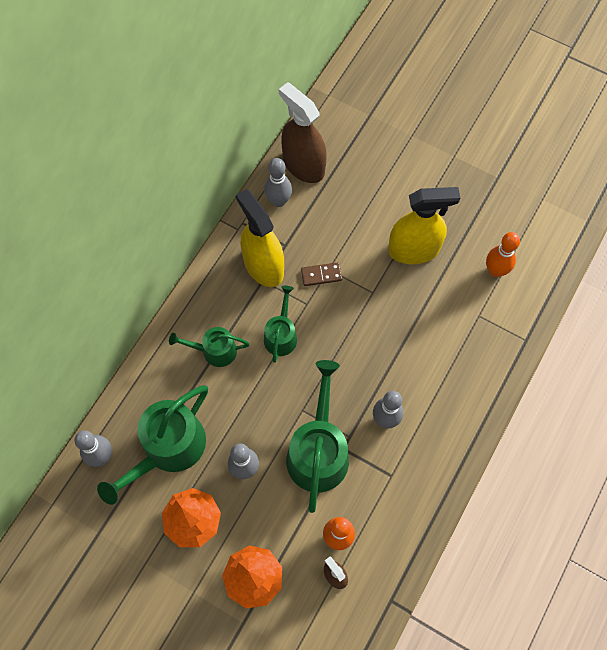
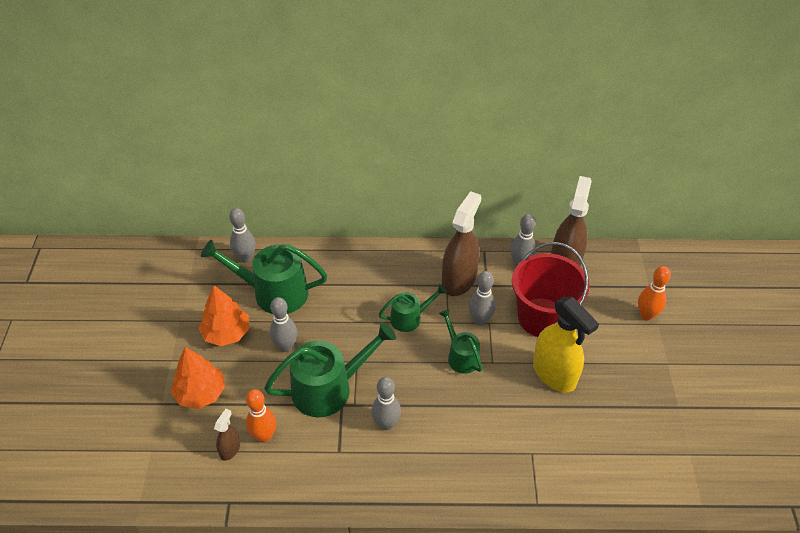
camera: 60 degrees right, 20 degrees down
green watering can [169,327,250,367] -> green watering can moved to [439,309,482,374]
yellow spray bottle [236,189,284,287] -> brown spray bottle [442,191,481,296]
brown domino [301,262,342,286] -> grey bowling pin [469,271,495,326]
orange bowling pin [486,232,520,277] -> orange bowling pin moved to [638,266,671,321]
none -> red bucket [512,242,589,337]

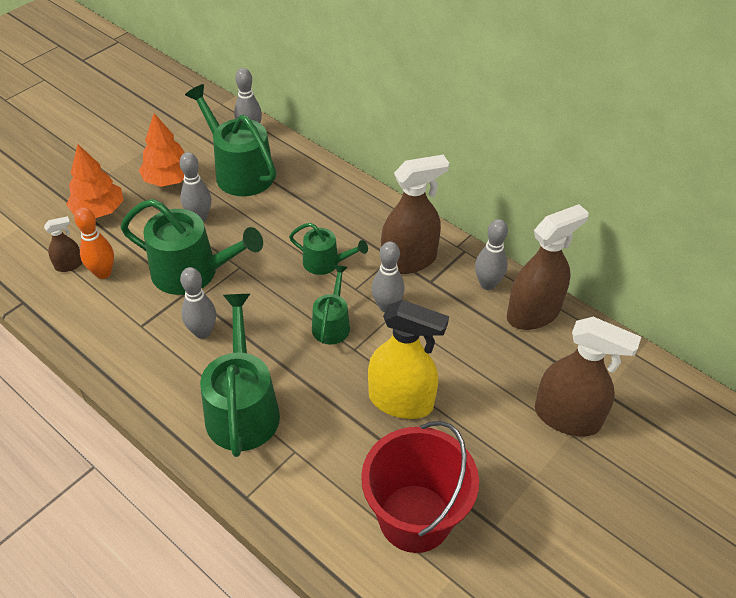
camera: 40 degrees right, 0 degrees up
red bucket [512,242,589,337] -> red bucket moved to [361,421,479,553]
yellow spray bottle [533,297,599,393] -> yellow spray bottle turned 75 degrees counterclockwise [368,300,449,419]
orange bowling pin [638,266,671,321] -> brown spray bottle [535,317,641,437]
none -> green watering can [200,294,280,457]

